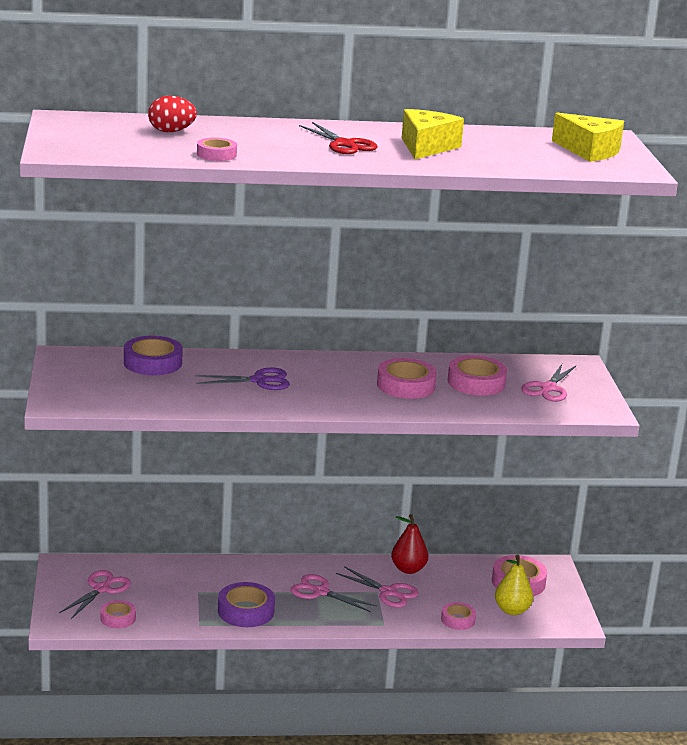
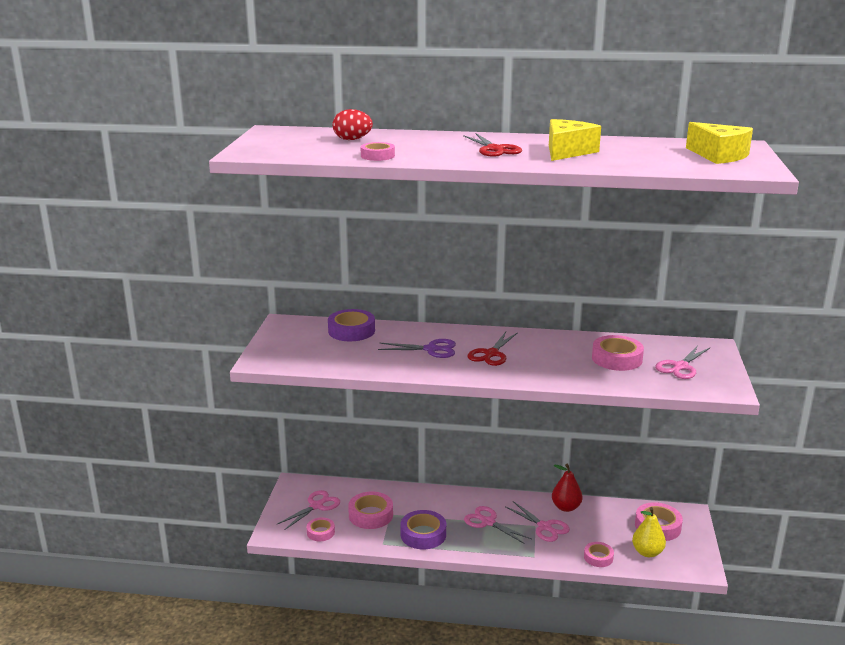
camera: 15 degrees right, 0 degrees up
pink tape [377,358,437,399] -> pink tape moved to [348,491,393,529]
none -> red scissors [468,332,518,366]

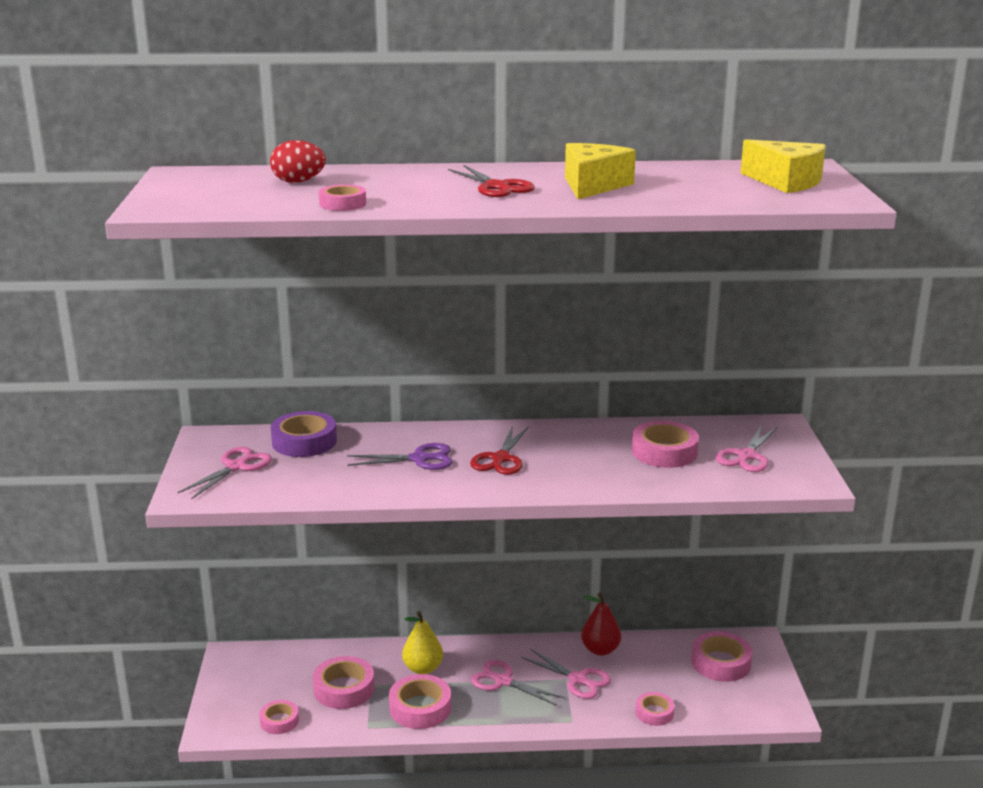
camera: 10 degrees left, 0 degrees up
pink scissors [277,490,340,530] -> pink scissors moved to [178,447,272,499]
purple tape [400,510,446,549] -> pink tape [389,674,451,729]
yellow pear [632,507,666,557] -> yellow pear moved to [402,611,443,674]

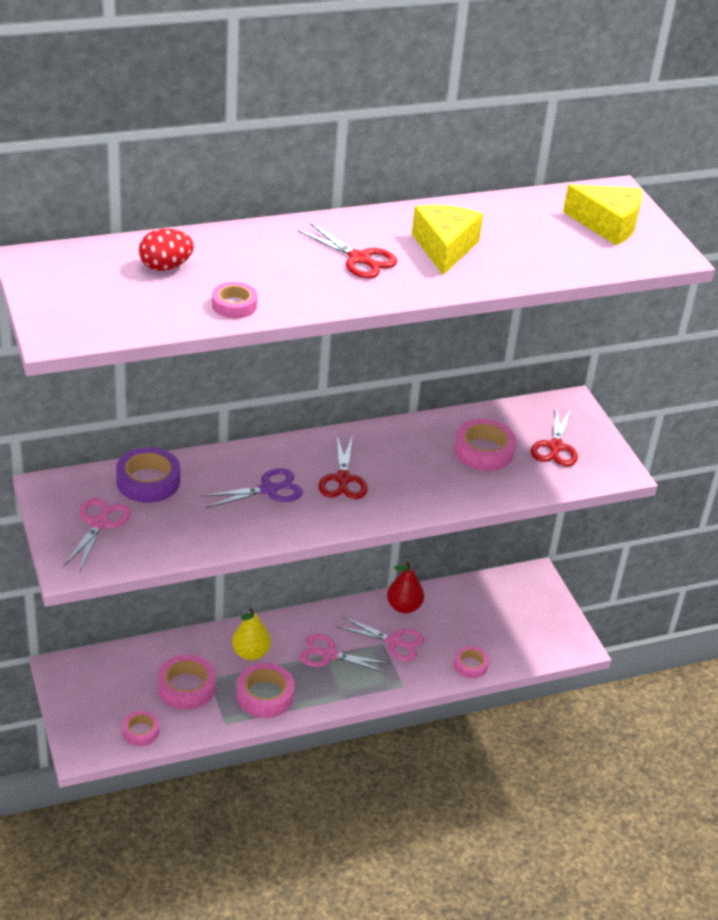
camera: 20 degrees left, 15 degrees up
pink tape [691,631,752,682] -> none
pink scissors [716,426,777,472] -> red scissors [531,406,578,466]

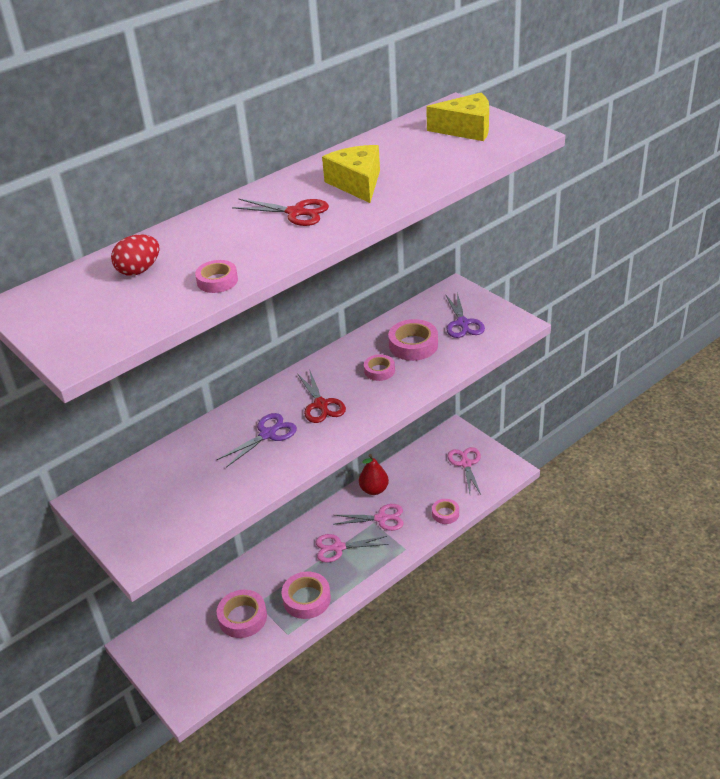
camera: 15 degrees left, 0 degrees up
pink scissors [63,498,131,571] -> pink scissors moved to [448,447,481,494]
purple tape [116,447,180,503] -> none
pink tape [122,711,159,746] -> pink tape moved to [364,354,395,381]
yellow pear [232,608,271,660] -> none
red scissors [531,406,578,466] -> purple scissors [446,292,485,338]

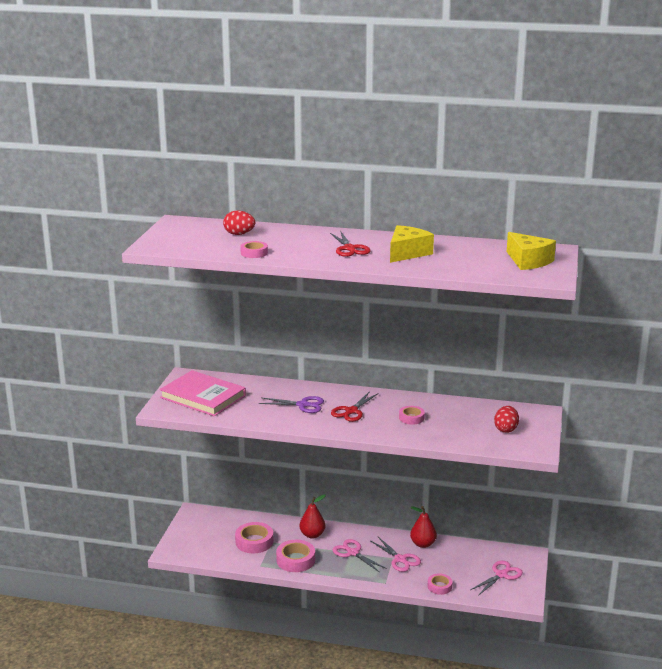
camera: 50 degrees right, 15 degrees down
pink tape [388,319,438,361] -> none
purple scissors [446,292,485,338] -> red egg [494,406,519,433]
none -> pink book [159,370,246,416]
none -> red pear [300,494,326,539]

